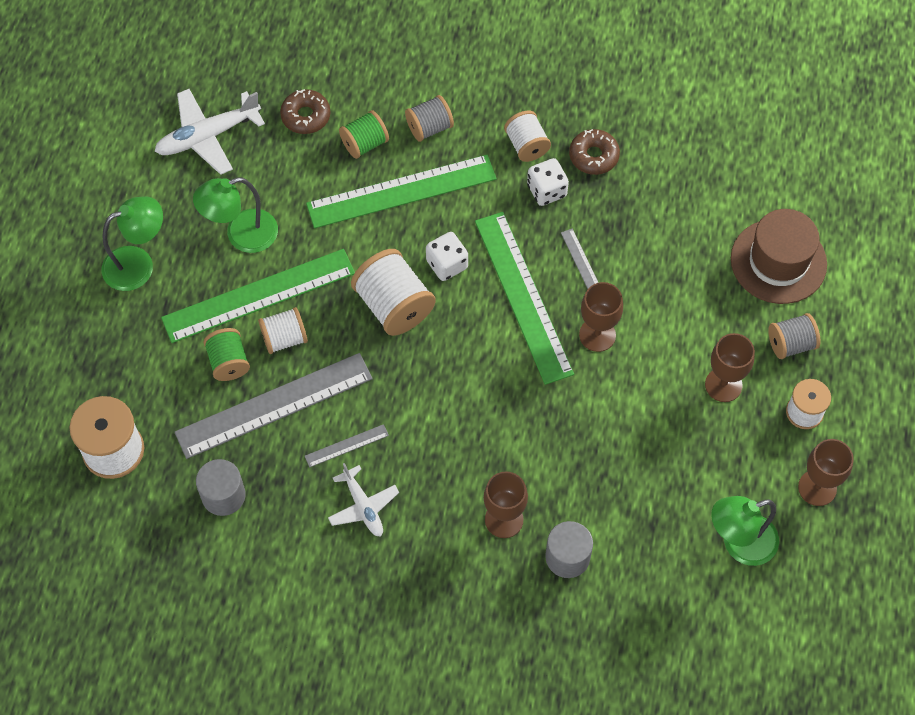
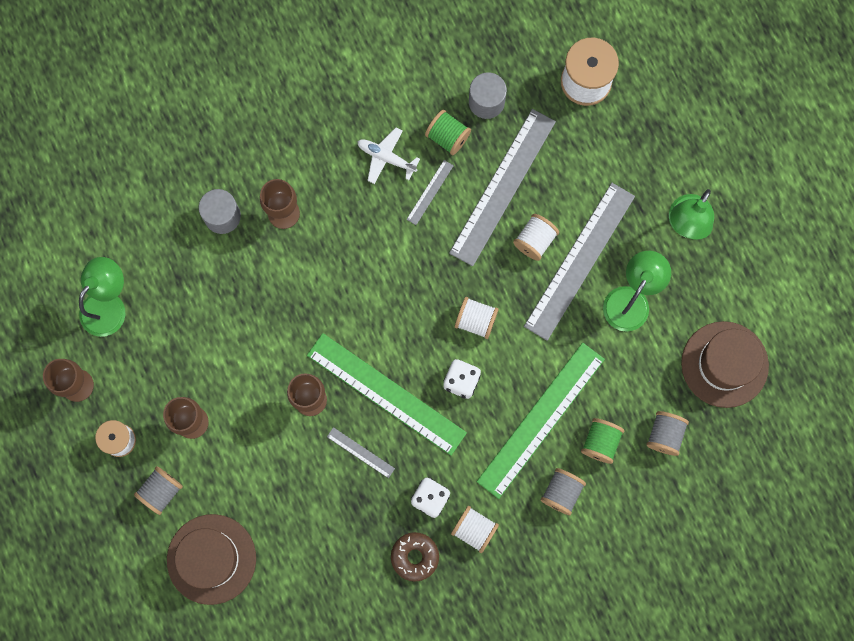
camera: 145 degrees right, 15 degrees up
white plane [155,89,265,175] -> brown hat [681,321,769,408]
green ruler [161,249,355,343] -> grey ruler [524,183,635,341]
green spool [203,328,250,381] -> green spool moved to [425,110,471,155]
brown donut [280,89,331,134] -> grey spool [646,411,689,456]
white spool [351,249,436,336] -> white spool [455,297,499,339], size x0.62

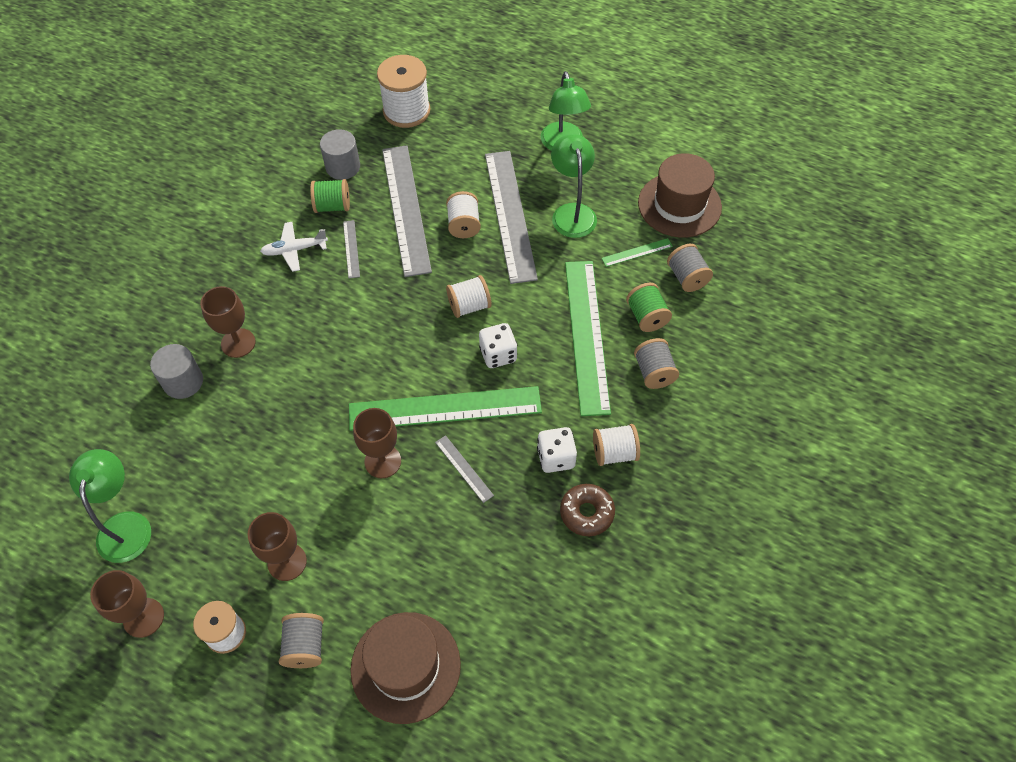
camera: 40 degrees left, 20 degrees down
grey ruler [327,427,395,478] -> grey ruler turned 60 degrees clockwise [435,435,494,503]
none -> green ruler [602,238,673,267]

